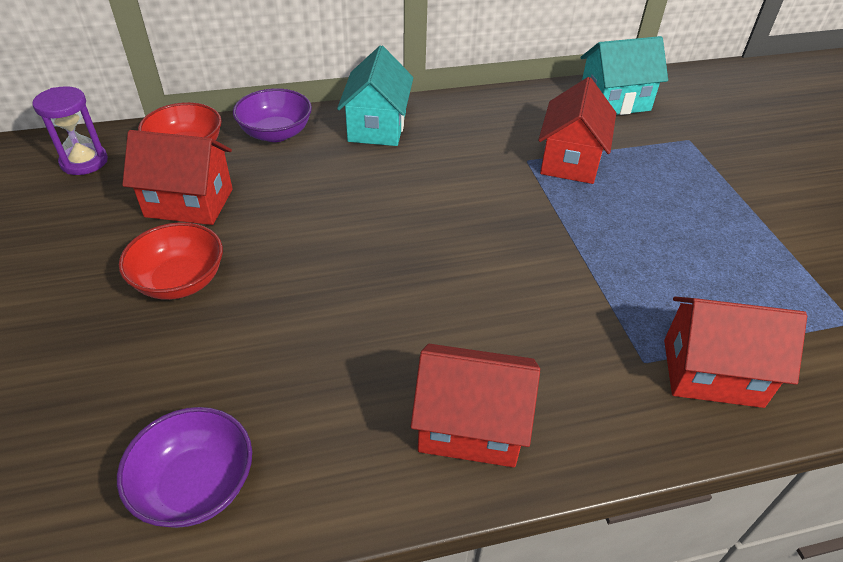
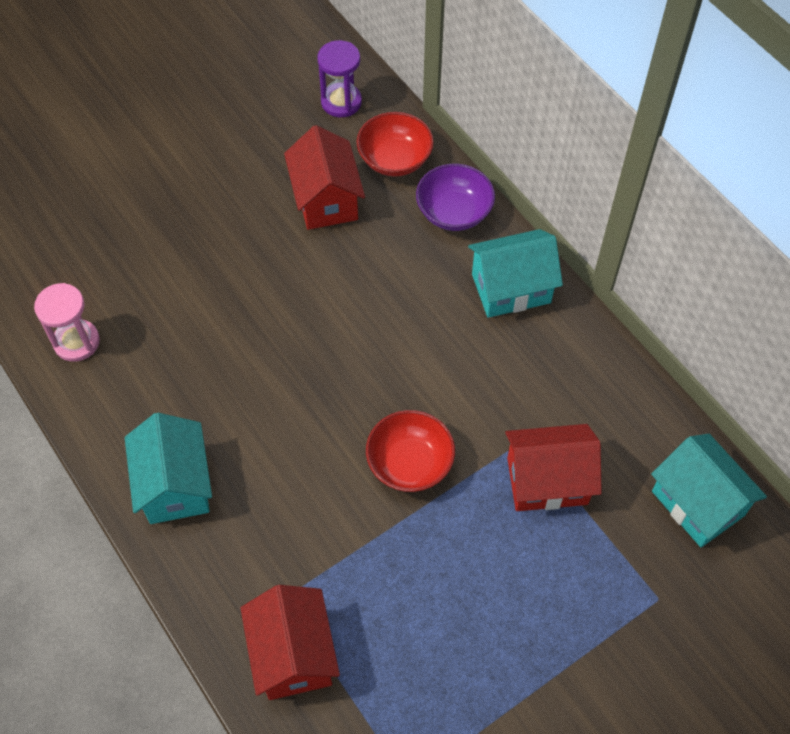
camera: 70 degrees right, 15 degrees up
purple bowl [117,407,252,528] -> pink hourglass [34,283,100,362]
red bowl [119,222,223,300] -> red bowl moved to [366,410,455,492]
red house [411,344,540,467] -> turquoise house [125,413,212,524]

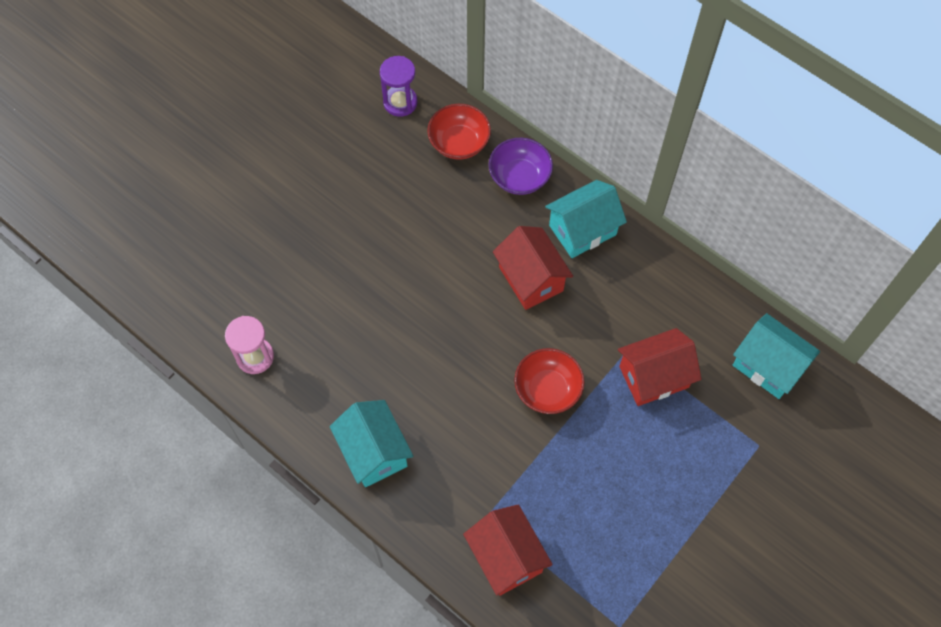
camera: 15 degrees left, 5 degrees up
red house [284,125,365,230] -> red house moved to [493,226,573,310]

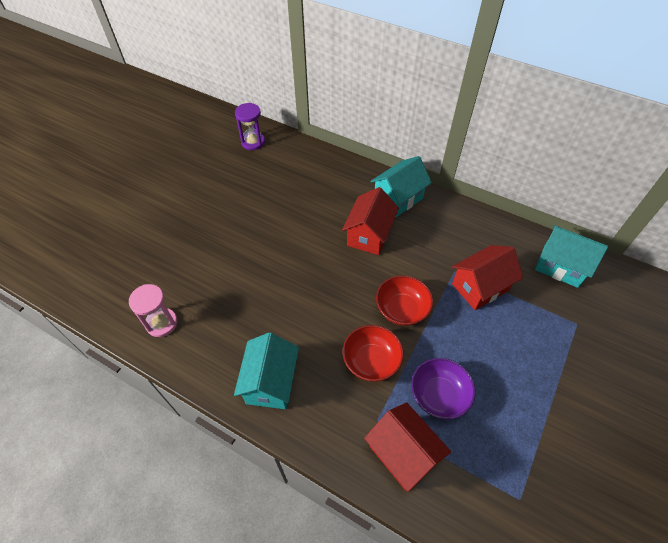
camera: 10 degrees left, 10 degrees down
turquoise house [330,400,413,487] -> turquoise house turned 45 degrees clockwise [234,332,299,409]
red bowl [427,104,491,160] -> red bowl moved to [343,325,404,382]
purple bowl [489,138,553,195] -> purple bowl moved to [411,358,476,419]
red house [493,226,573,310] -> red house turned 60 degrees clockwise [342,187,399,255]

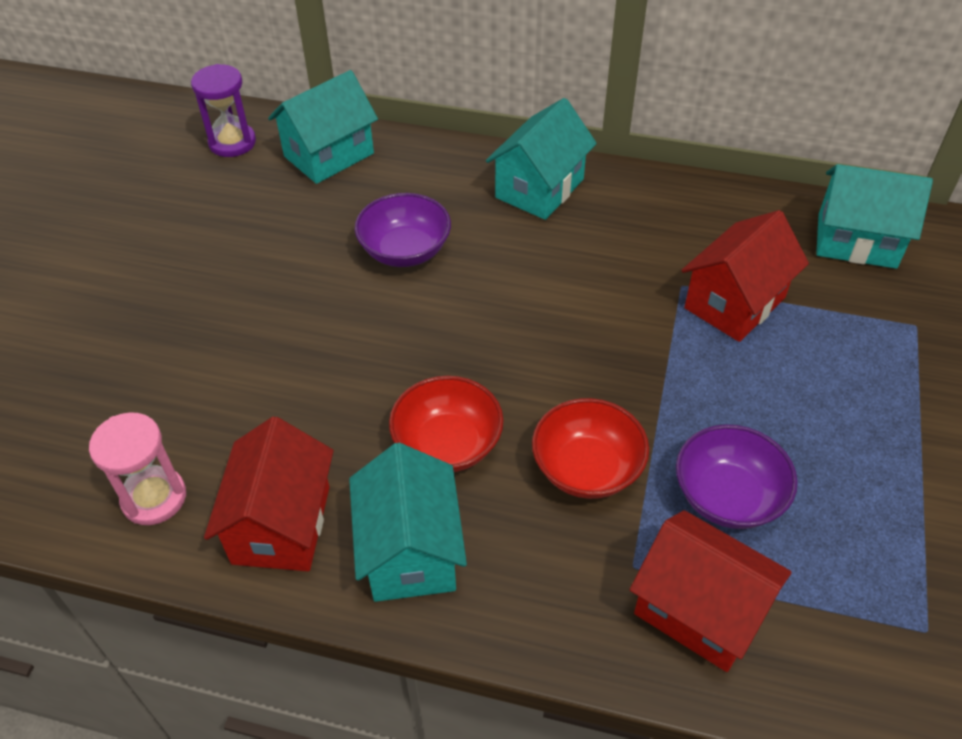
camera: 15 degrees left, 5 degrees down
red house [342,187,399,255] -> red house moved to [204,416,334,571]
red bowl [376,276,433,326] -> red bowl moved to [389,376,504,472]
none -> turquoise house [268,70,378,184]
none -> purple bowl [355,193,451,267]

